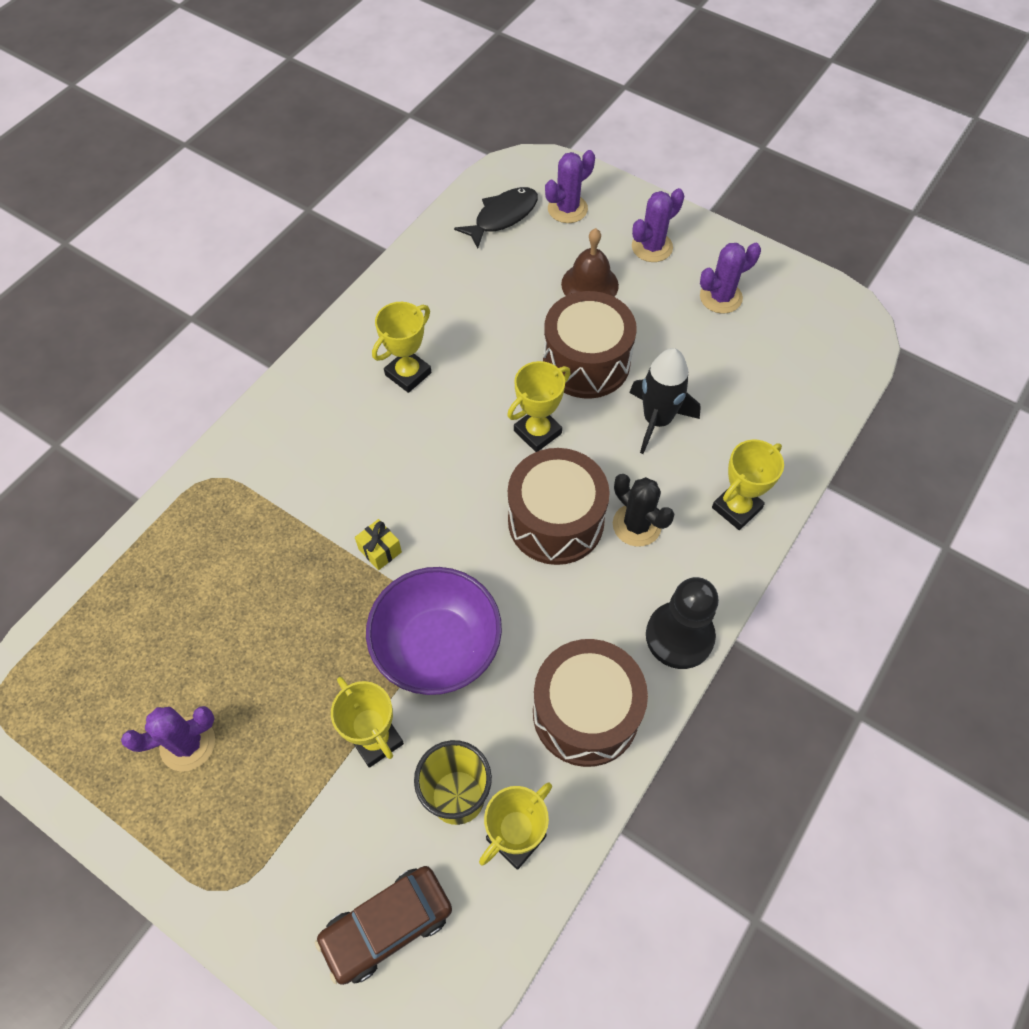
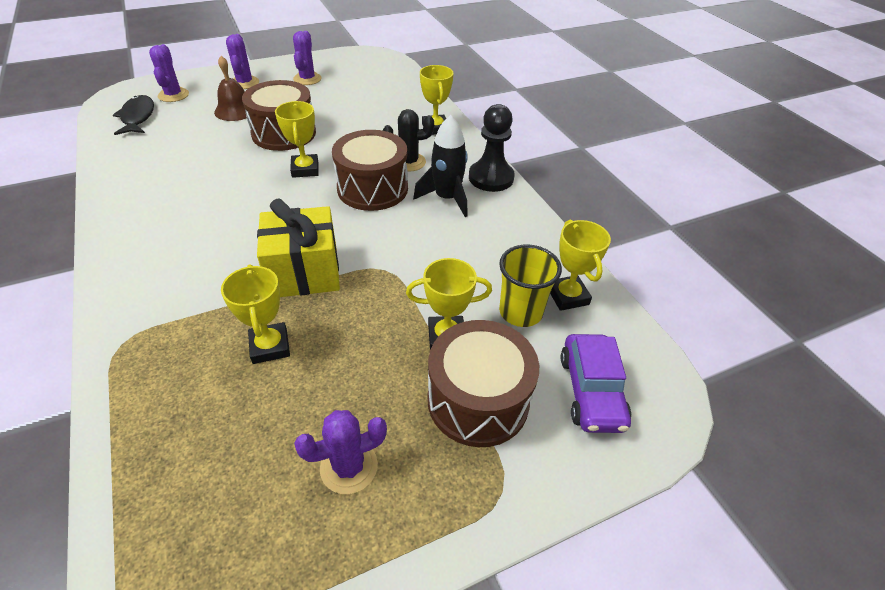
camera: 60 degrees left, 15 degrees down
purple cactus [121,706,215,771] -> purple cactus turned 60 degrees clockwise [294,410,387,494]
brown car [315,866,452,985] -> purple car [561,334,631,433]
yellow gift [355,519,402,570] -> yellow gift [257,199,340,297], size x2.40
purple bowl [366,567,502,695] -> none
yellow trophy [372,302,431,393] -> yellow trophy moved to [221,264,290,364]
brown drum [533,639,648,767] -> brown drum moved to [428,320,539,447]
black rocket [629,348,701,454] -> black rocket moved to [413,115,468,217]

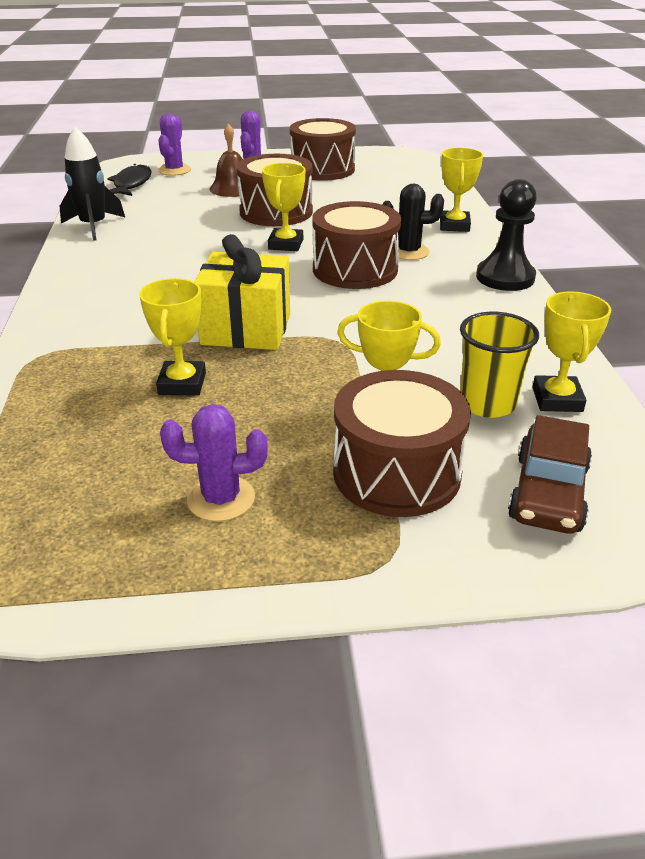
camera: 20 degrees right, 10 degrees down
purple cactus [293,31,322,85] -> brown drum [290,118,356,181]
black rocket [413,115,468,217] -> black rocket moved to [60,127,125,241]
purple car [561,334,631,433] -> brown car [508,415,592,534]

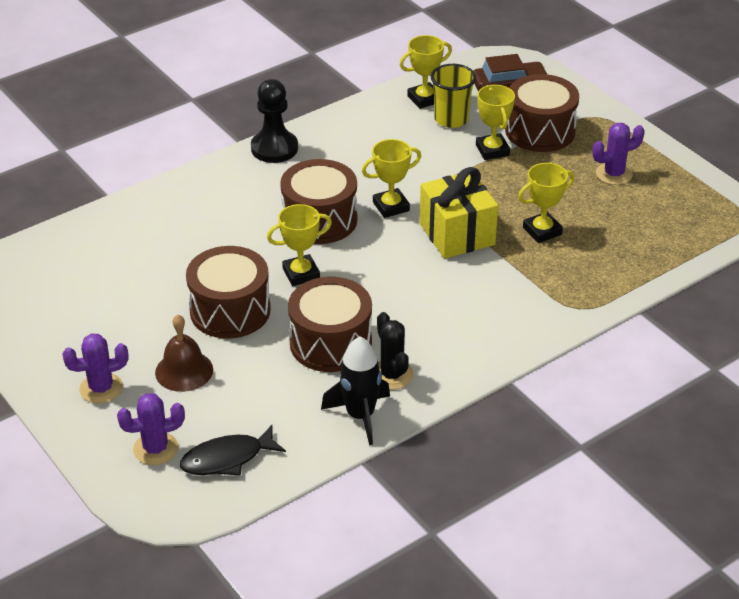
camera: 120 degrees left, 5 degrees up
purple cactus [160,404,268,521] -> purple cactus turned 75 degrees counterclockwise [592,123,645,185]
brown drum [290,118,356,181] -> brown drum moved to [288,277,372,372]
black cactus [382,183,444,260] -> black cactus moved to [377,312,413,390]
yellow trophy [440,148,483,232] -> yellow trophy moved to [362,139,421,218]

